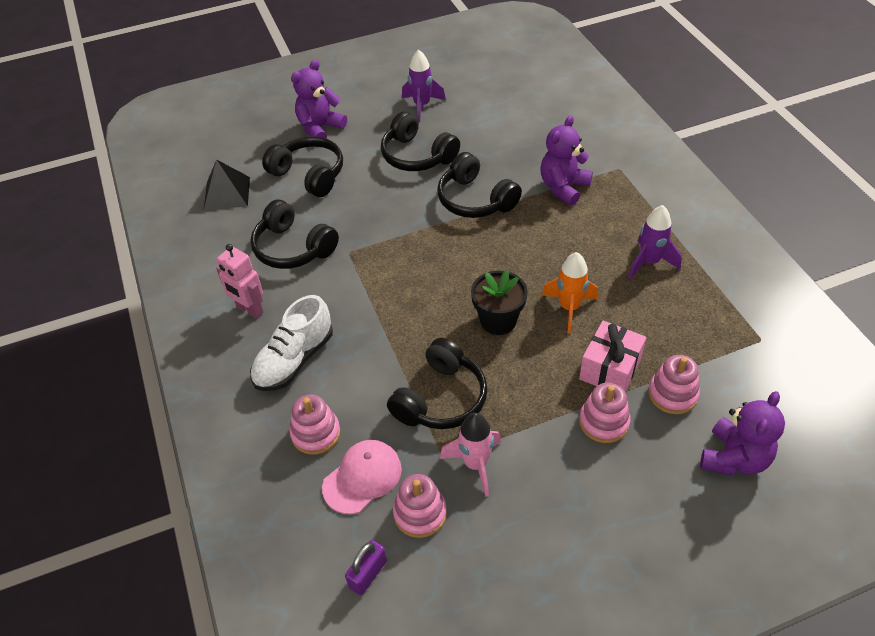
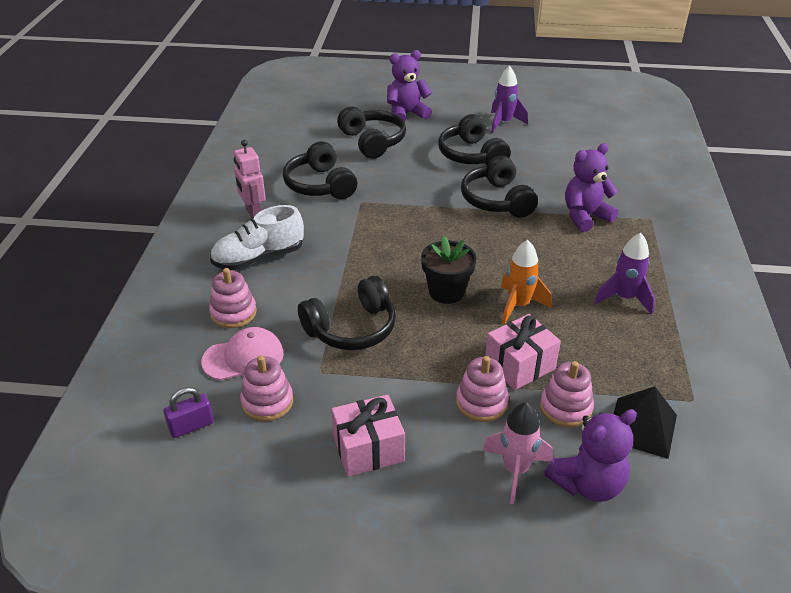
camera: 25 degrees right, 10 degrees down
black pyramid [204,159,250,210] -> black pyramid moved to [614,386,677,459]
pink rocket [440,413,501,497] -> pink rocket moved to [483,402,553,504]
none -> pink gift [331,395,405,477]

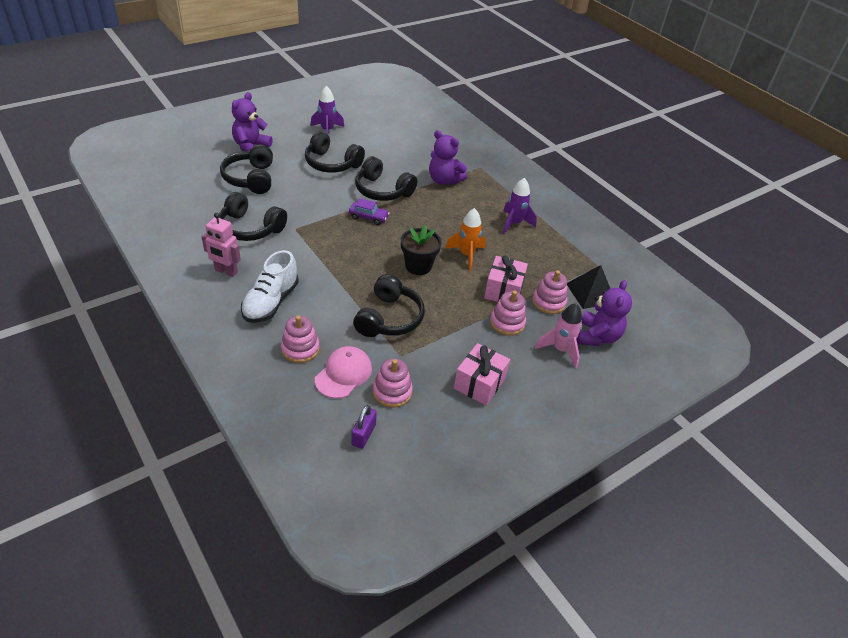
camera: 45 degrees left, 5 degrees up
black headphones [337,106,406,159] -> black headphones turned 120 degrees counterclockwise [220,144,273,194]
purple teddy bear [565,143,618,232] -> purple teddy bear turned 75 degrees counterclockwise [429,130,467,185]
none -> purple car [349,198,389,225]

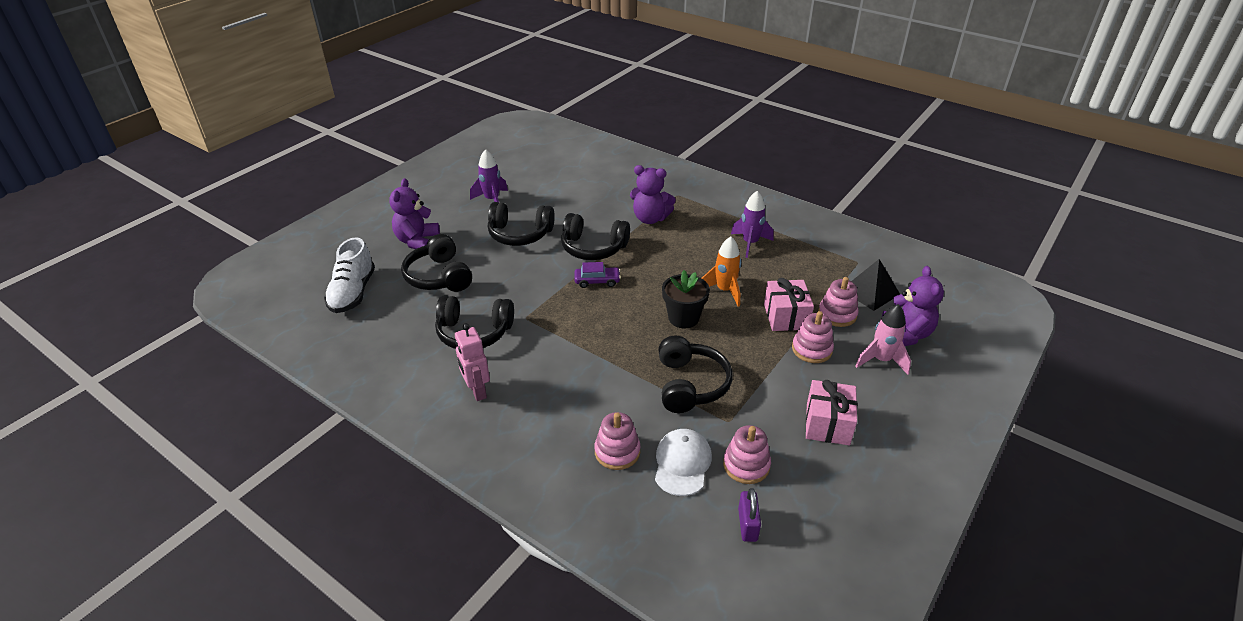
camera: 15 degrees left, 5 degrees down
pink robot [201,213,241,277] -> pink robot turned 60 degrees clockwise [455,323,490,401]
white shoe [241,250,299,323] -> white shoe moved to [324,237,375,313]
pink cap [315,346,372,399] -> white cap [655,429,712,496]

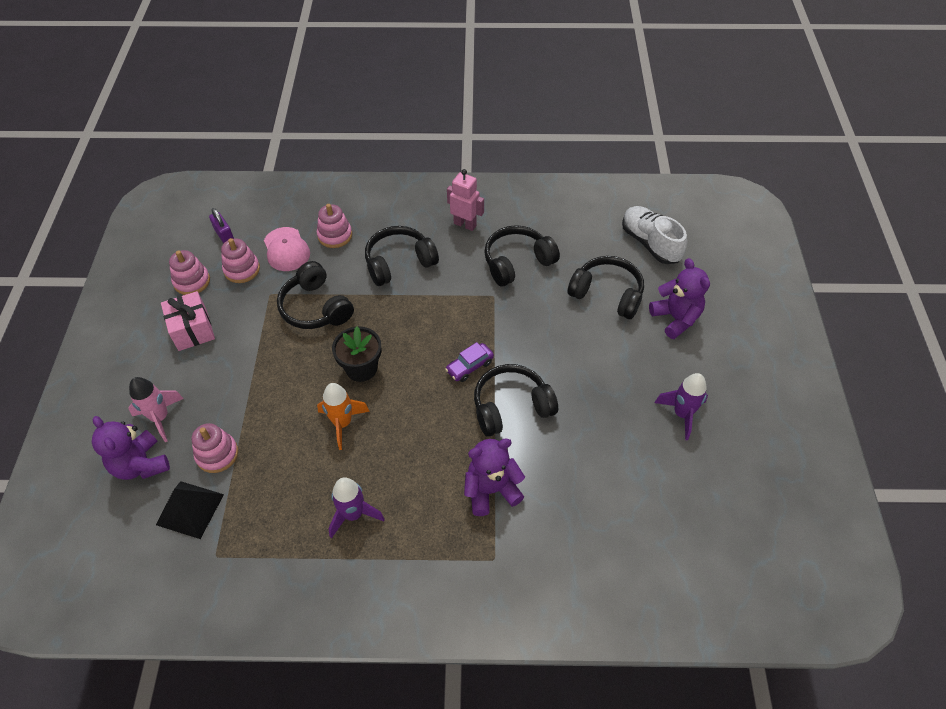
camera: 145 degrees right, 15 degrees up
black headphones [488,202,555,246] -> black headphones moved to [365,226,439,286]
white cap [655,429,712,496] -> pink cap [264,227,310,271]
pink gift [764,278,814,331] -> none
pink stacking toy [792,311,834,363] -> pink stacking toy moved to [169,250,210,295]

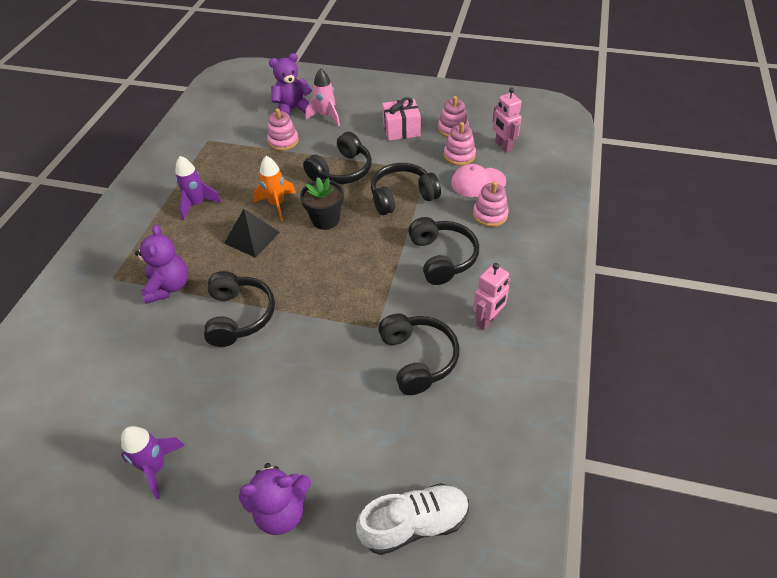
camera: 105 degrees right, 5 degrees down
black pyramid [156,481,224,539] -> black pyramid moved to [224,209,280,258]
purple padlock [209,208,234,244] -> pink robot [493,88,522,153]
purple car [445,342,494,382] -> none
black headphones [567,256,644,319] -> black headphones moved to [303,132,372,184]

